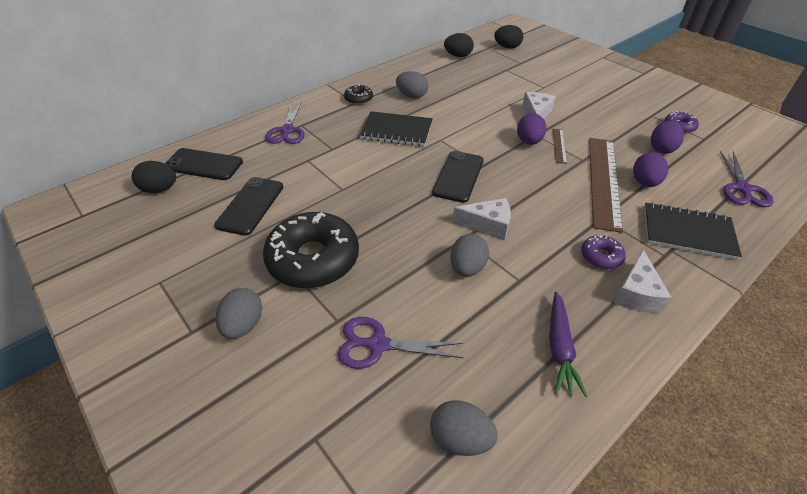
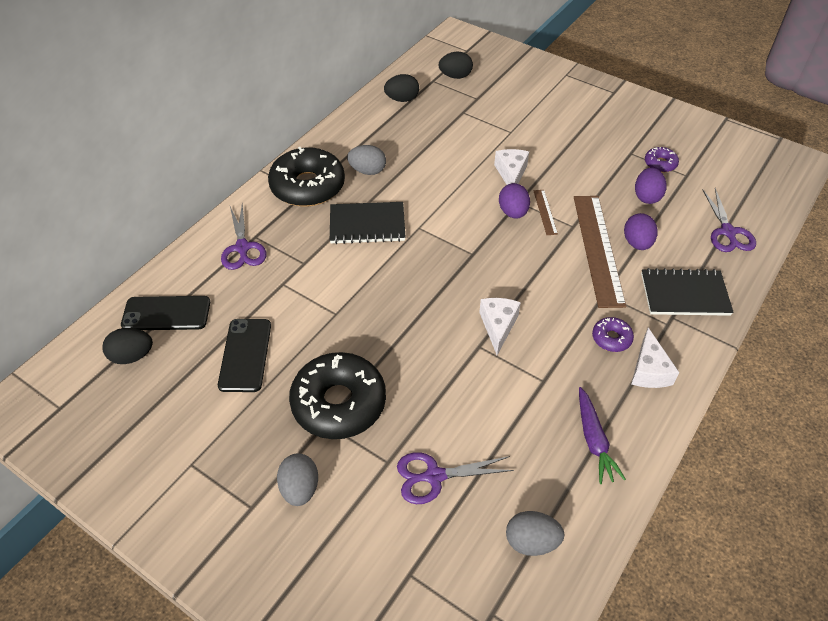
camera: 15 degrees left, 5 degrees up
black donut [344,84,373,105] -> black donut [268,147,345,207], size x2.21
black phone [432,151,484,203] -> none
grey egg [450,234,489,277] -> none
white cheese [452,198,511,240] -> white cheese turned 75 degrees counterclockwise [479,298,521,355]

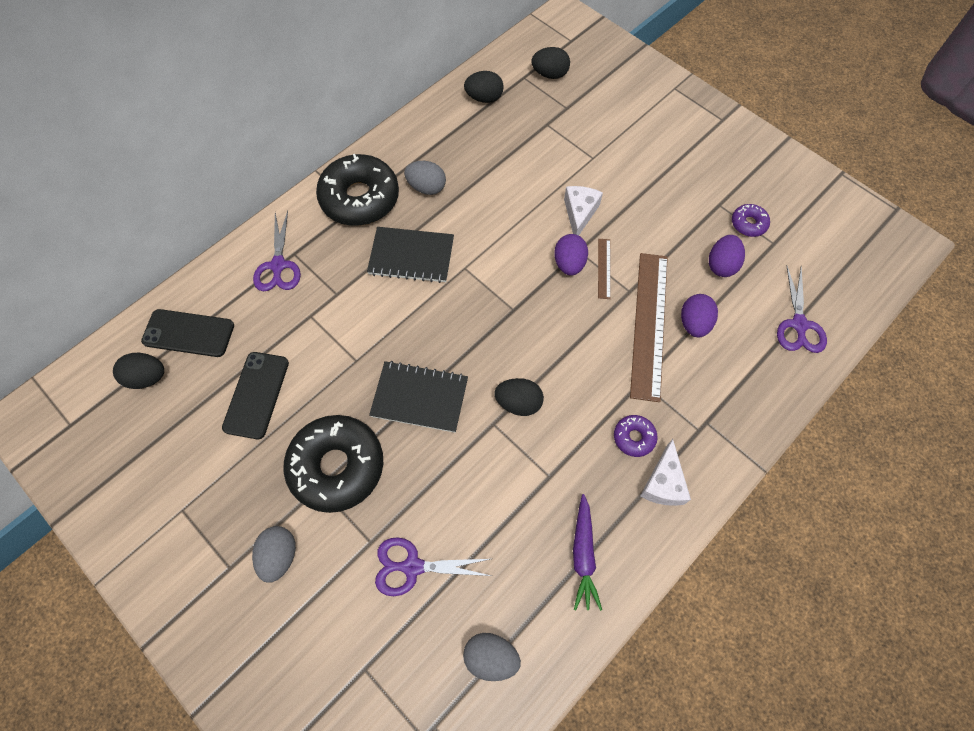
camera: 10 degrees right, 15 degrees up
white cheese [479,298,521,355] -> black egg [494,378,544,416]
black notebook [641,268,734,316] -> black notebook moved to [369,361,468,433]

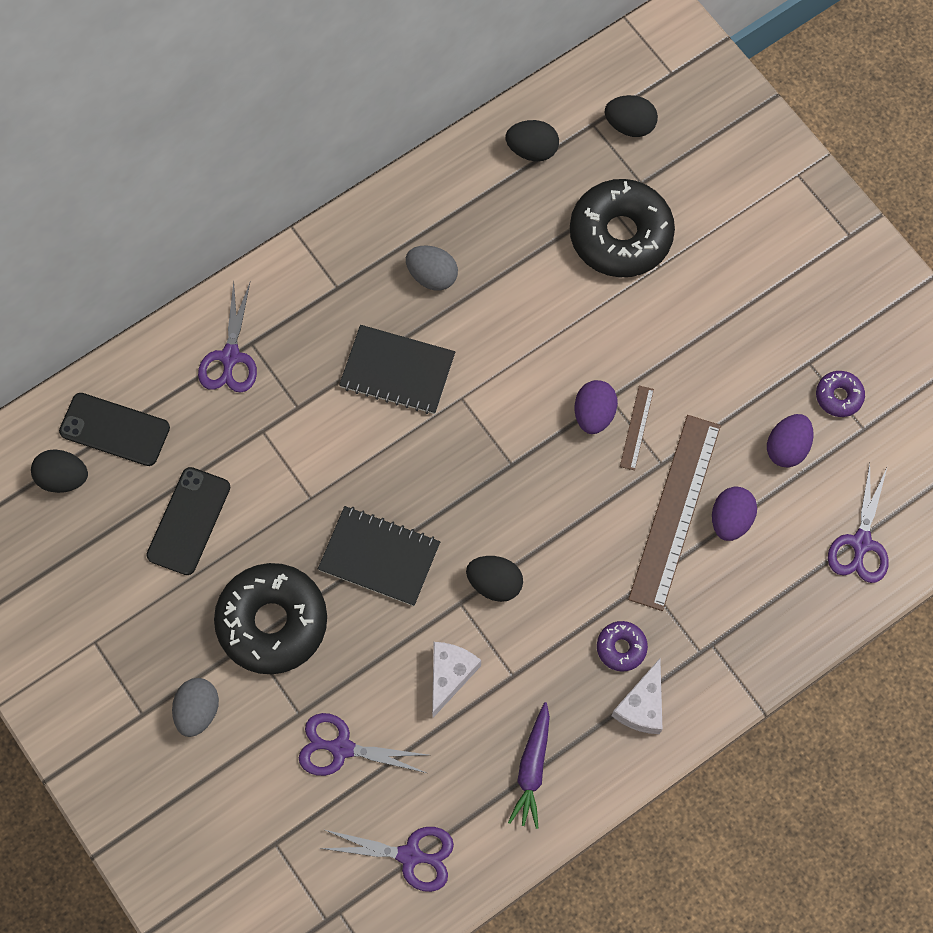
camera: 10 degrees right, 5 degrees up
black donut [316,154,399,226] -> black donut moved to [570,179,675,277]
grey egg [463,633,521,681] -> purple scissors [319,827,454,892]
white cheese [564,186,603,236] -> white cheese moved to [432,642,481,718]

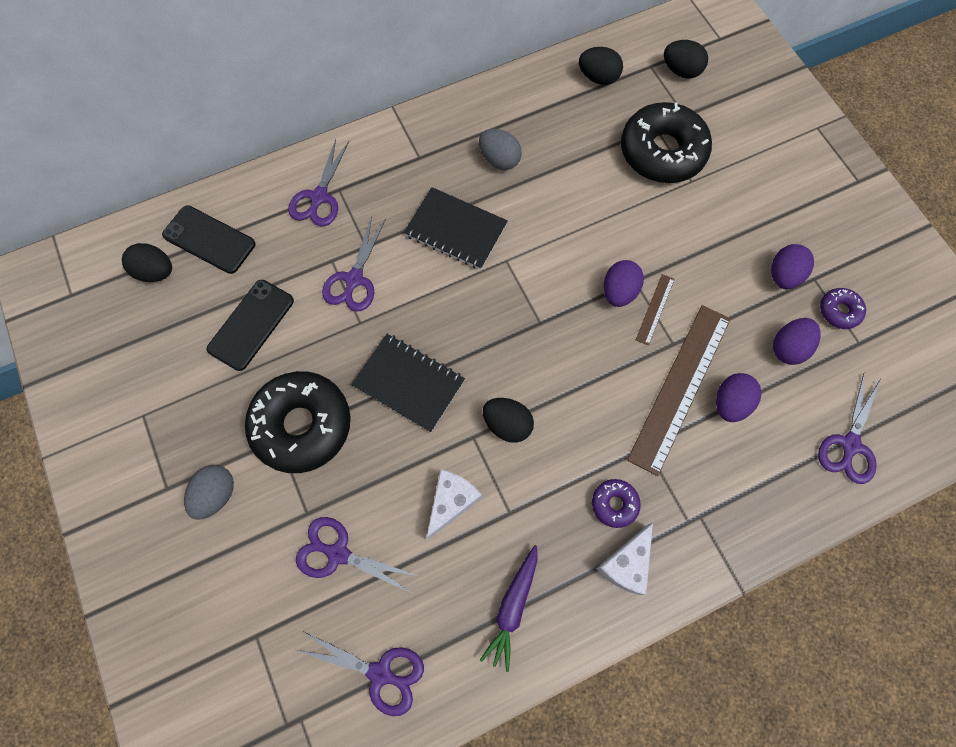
camera: 10 degrees right, 0 degrees up
none -> purple scissors [322,217,386,312]
none -> purple egg [771,244,814,289]

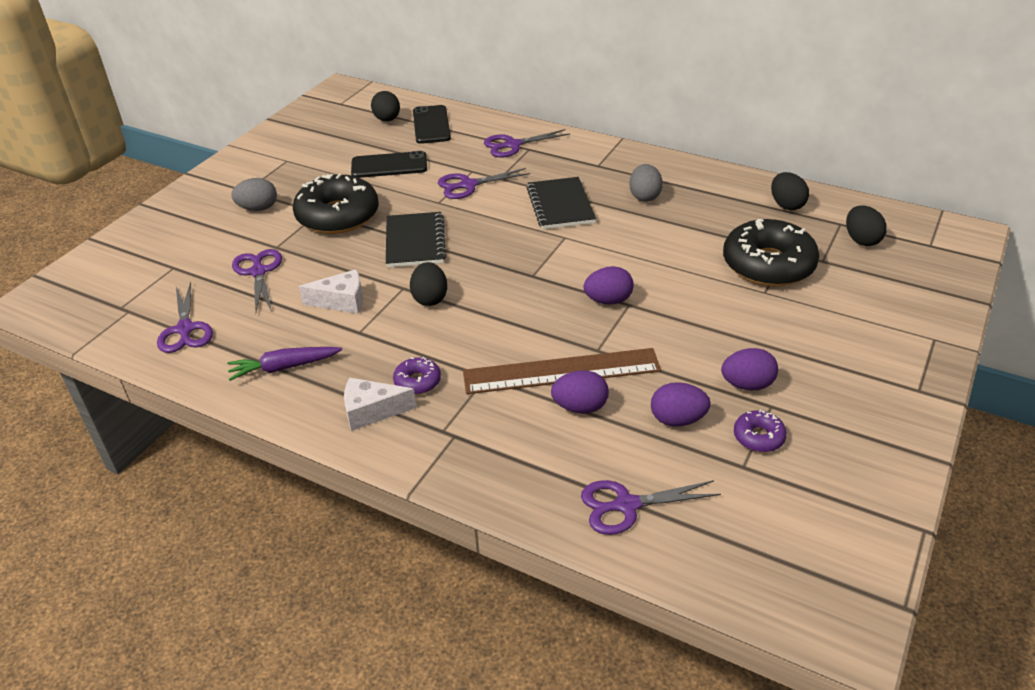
camera: 55 degrees right, 30 degrees down
brown ruler [636,274,675,345] -> none

